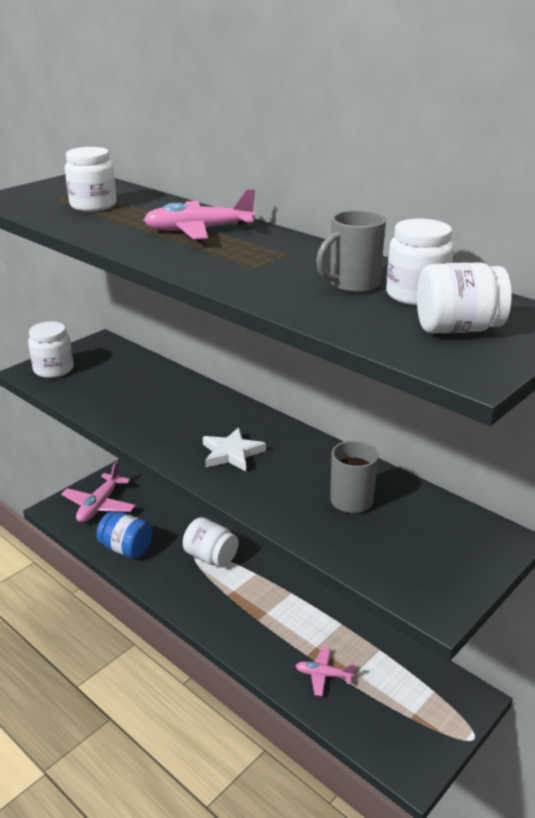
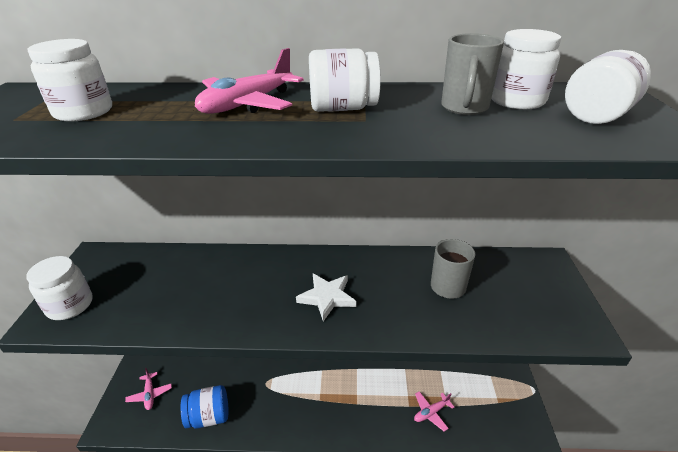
camera: 40 degrees left, 5 degrees up
pink plane [61,461,136,523] -> pink plane [125,368,172,410], size x0.59
white jar [183,517,238,567] -> white jar moved to [309,48,380,112]

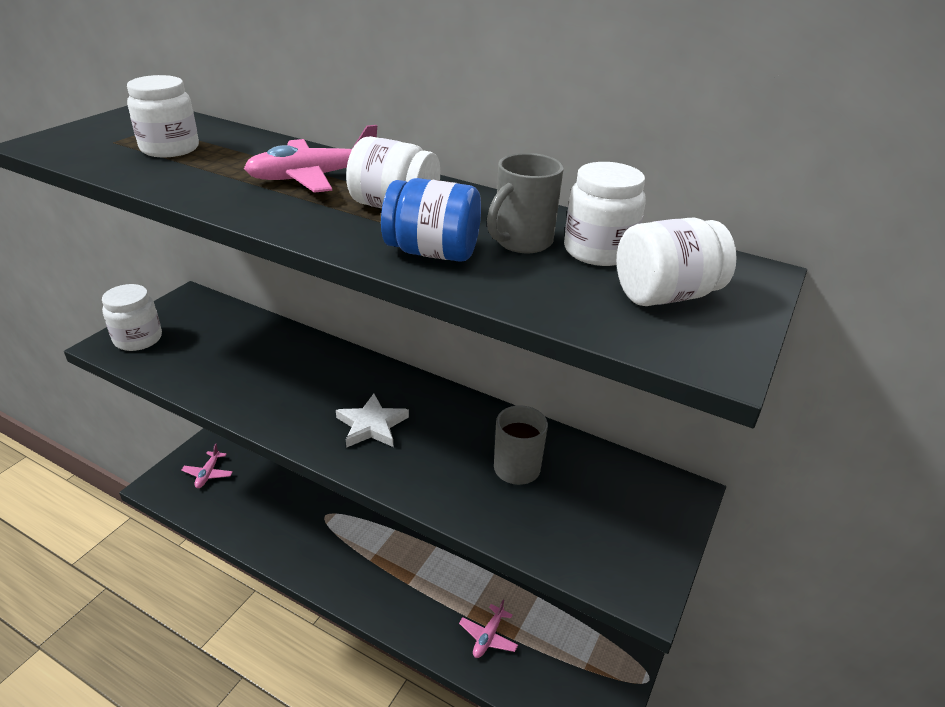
camera: 25 degrees right, 0 degrees up
blue jar [181,385,229,429] -> blue jar moved to [381,178,481,262]
pink plane [414,391,454,431] -> pink plane turned 60 degrees counterclockwise [459,600,518,658]

